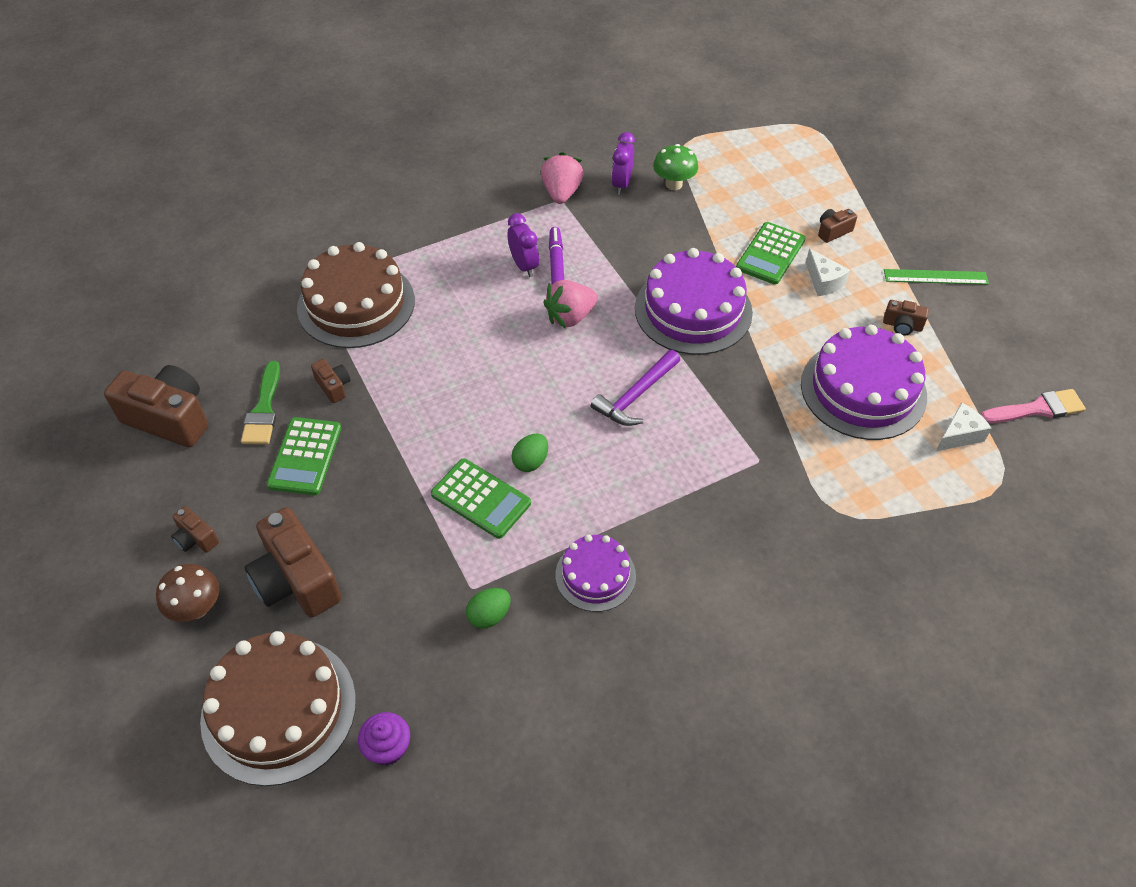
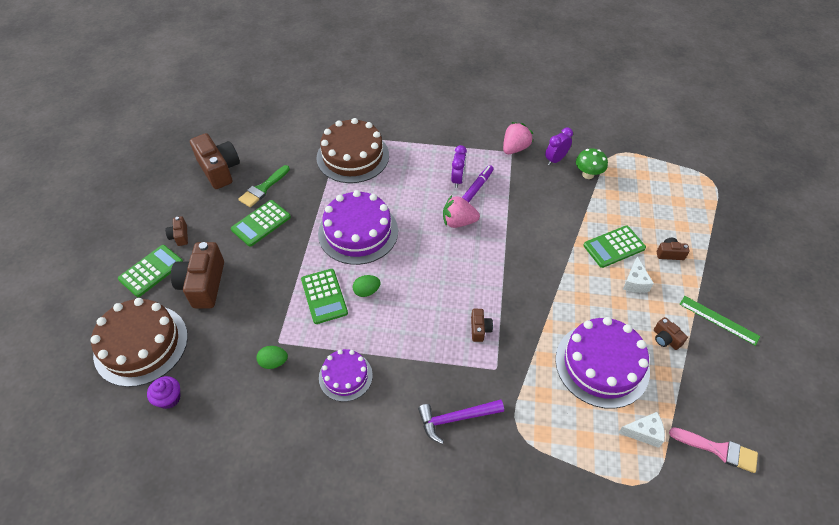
camera: 35 degrees right, 0 degrees up
brown mushroom [156,564,220,622] -> green calculator [118,245,183,297]
brown camera [311,359,351,403] -> brown camera moved to [471,309,493,342]
purple hammer [591,350,680,426] -> purple hammer moved to [418,399,504,444]
purple cake [635,248,753,355] -> purple cake moved to [318,190,398,265]

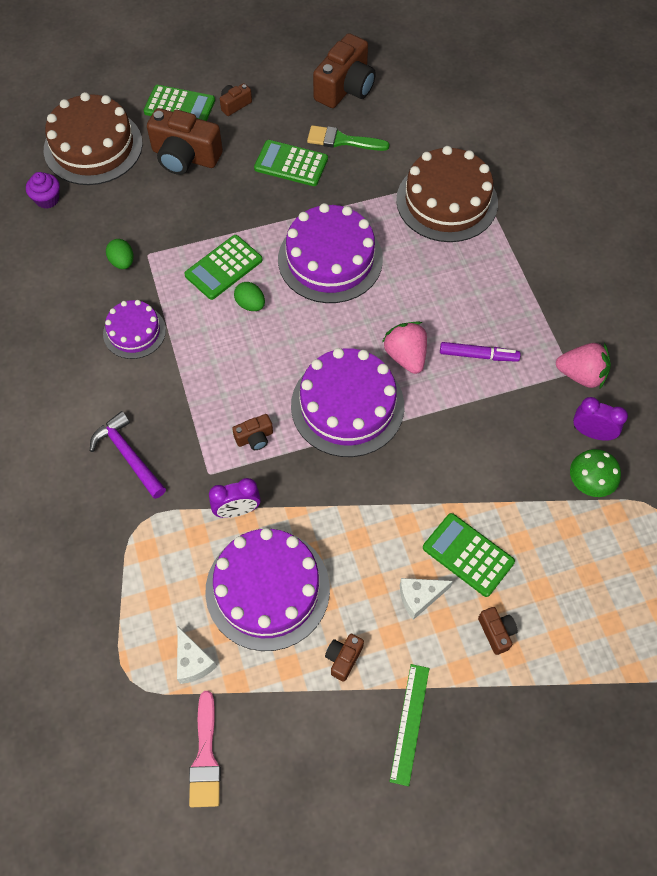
camera: 65 degrees right, 10 degrees up
brown camera [171,242,224,308] -> brown camera turned 135 degrees counterclockwise [147,108,223,175]
purple clock [451,145,467,188] -> purple clock moved to [209,478,261,518]
none -> purple cake [291,348,404,457]

